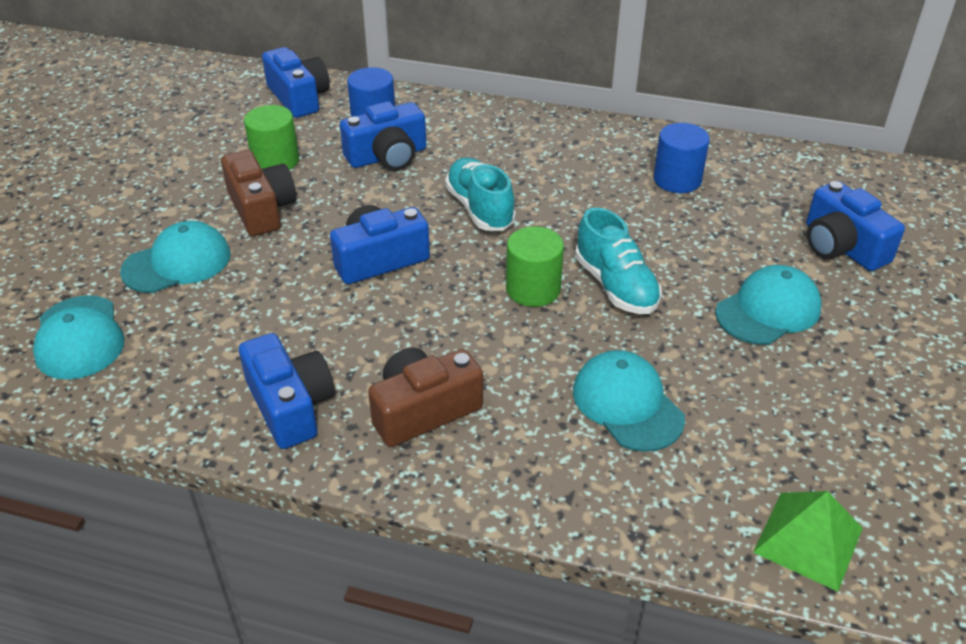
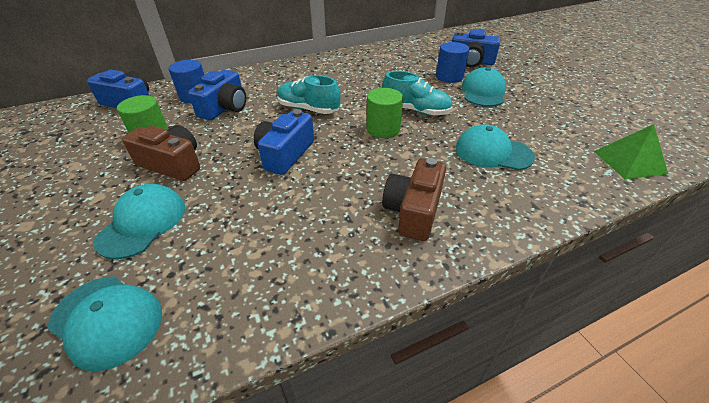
camera: 40 degrees left, 0 degrees up
blue camera [239,333,335,449] -> none
blue cylinder [653,123,710,193] -> blue cylinder moved to [436,42,469,83]

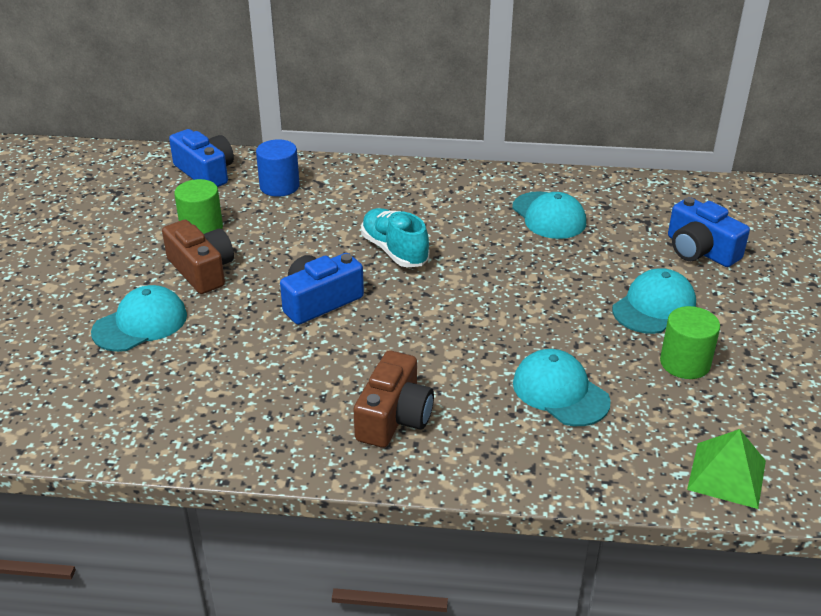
camera: 30 degrees right, 5 degrees down
turquoise cap [47,276,162,372] -> turquoise cap moved to [512,191,586,239]
blue camera [188,69,246,120] -> none
green cylinder [366,88,403,138] -> green cylinder moved to [660,306,720,379]
turquoise shoe [382,71,453,116] -> none
brown camera [382,158,446,241] -> brown camera turned 150 degrees clockwise [354,351,434,448]
blue cylinder [436,42,469,83] -> none

